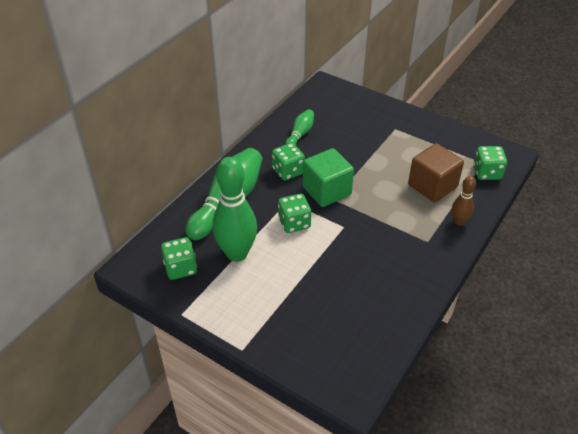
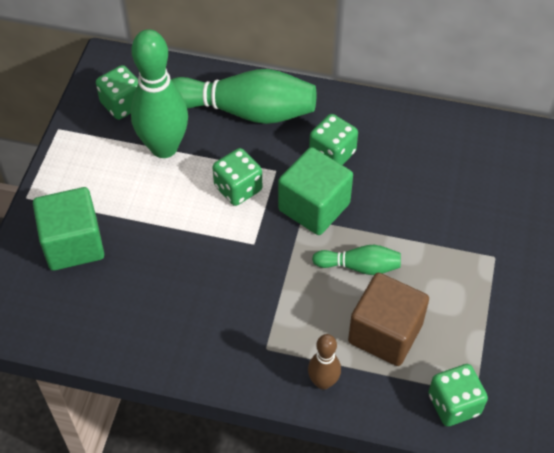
camera: 70 degrees right, 10 degrees up
green bowling pin [285,109,314,145] -> green bowling pin moved to [312,245,401,275]
none -> green cube [33,187,104,271]

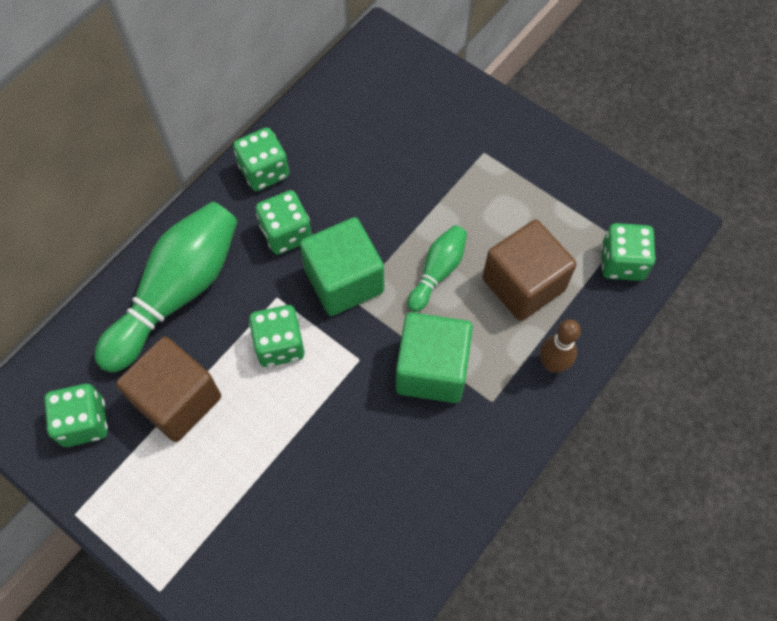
camera: 65 degrees left, 10 degrees up
green cube [33,187,104,271] -> green cube moved to [396,312,473,403]
green bowling pin [131,29,188,158] -> brown cube [116,336,221,442]
none -> green dice [233,128,289,191]

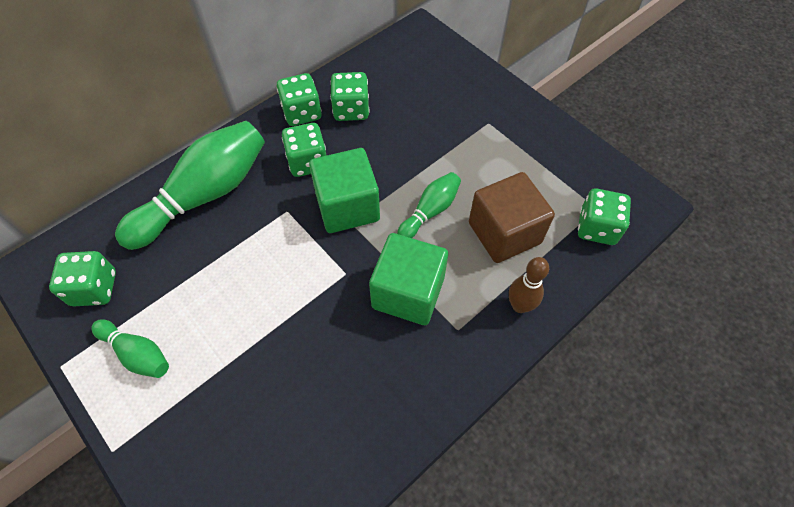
camera: 10 degrees right, 5 degrees down
brown cube [116,336,221,442] -> none
green dice [249,305,305,367] -> green dice moved to [330,72,369,121]
none -> green bowling pin [91,319,169,378]

